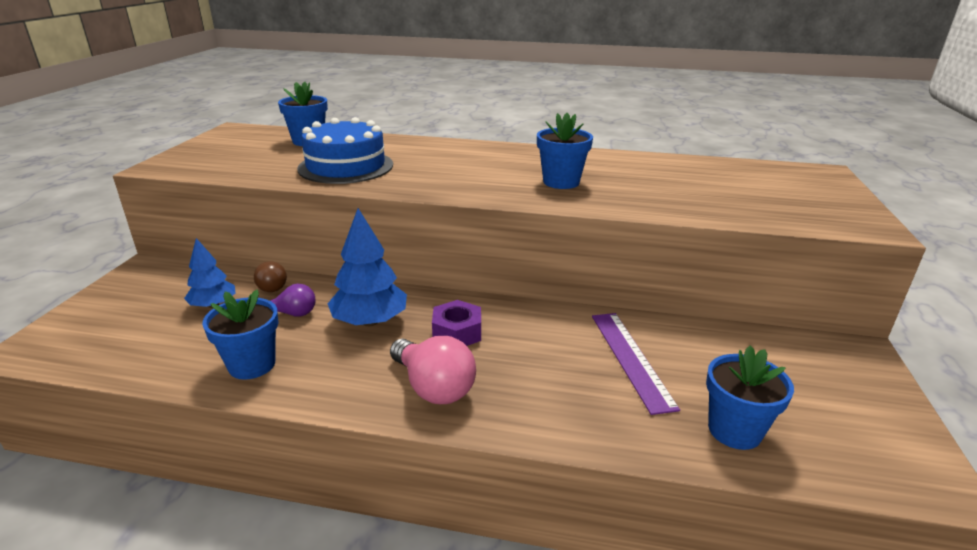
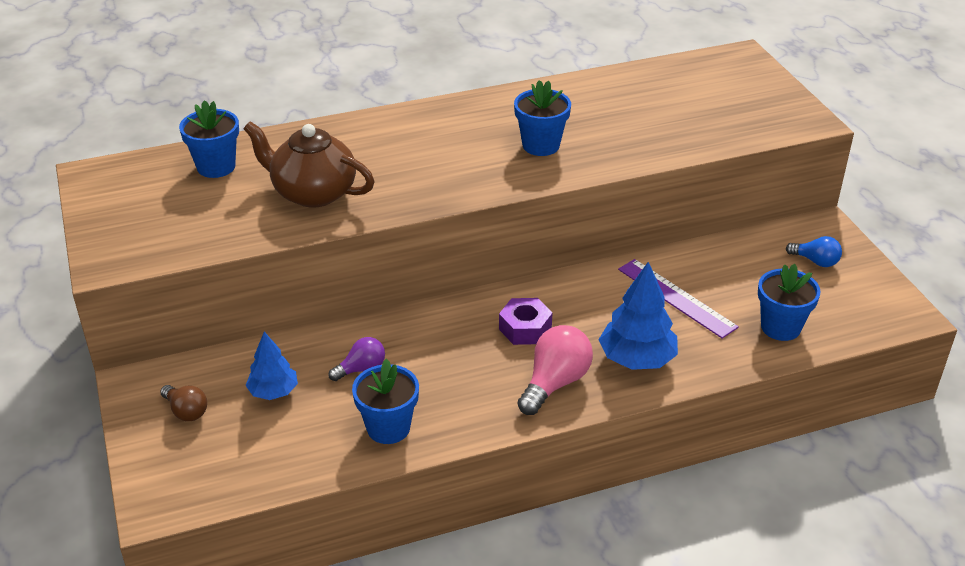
camera: 30 degrees left, 10 degrees up
brown light bulb [254,261,287,292] -> brown light bulb moved to [160,385,207,421]
blue cake [297,117,393,184] -> brown teapot [244,121,375,208]
blue tree [328,208,407,326] -> blue tree moved to [599,262,678,370]
pink light bulb [390,336,476,404] -> pink light bulb turned 75 degrees counterclockwise [517,325,593,415]
none -> blue light bulb [786,236,842,267]

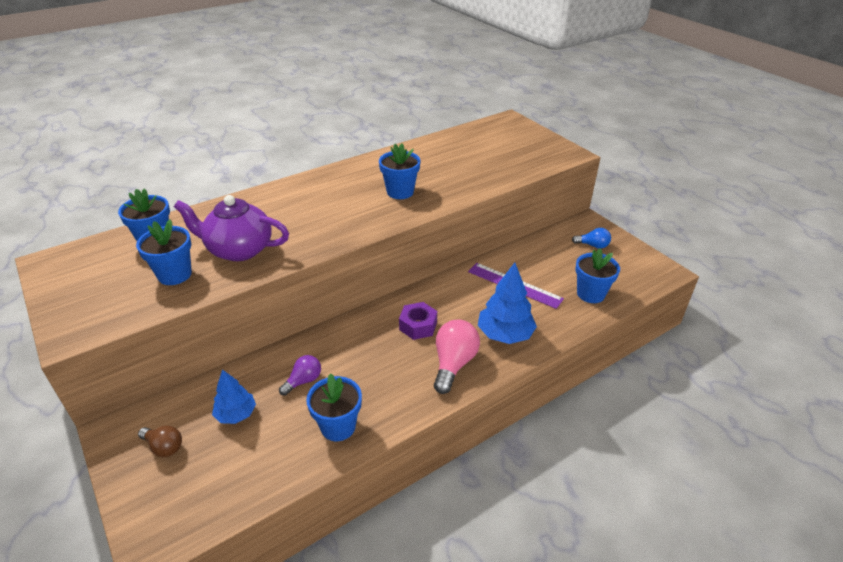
camera: 15 degrees left, 0 degrees up
brown teapot [244,121,375,208] -> purple teapot [174,195,289,261]
none -> blue flower pot [136,220,192,285]

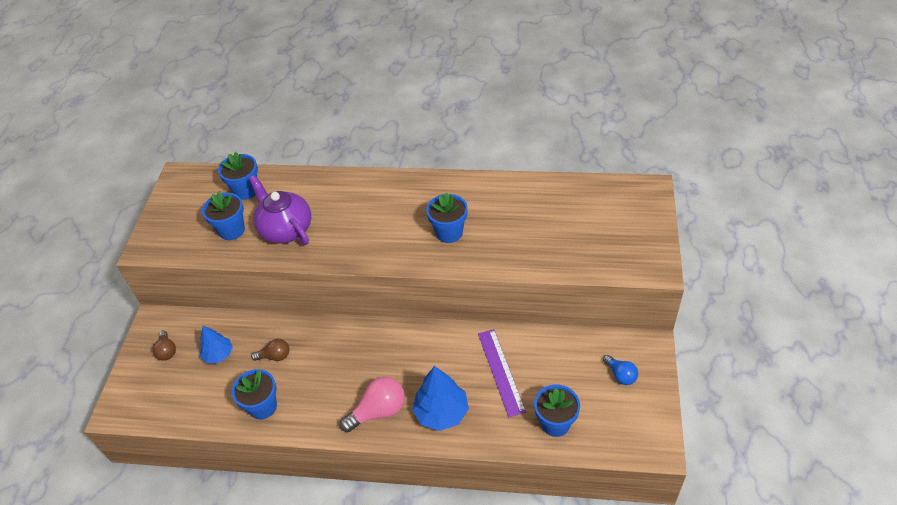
camera: 45 degrees right, 10 degrees up
purple light bulb [279,355,321,396] -> brown light bulb [251,339,289,361]
purple nut [399,302,437,340] -> none

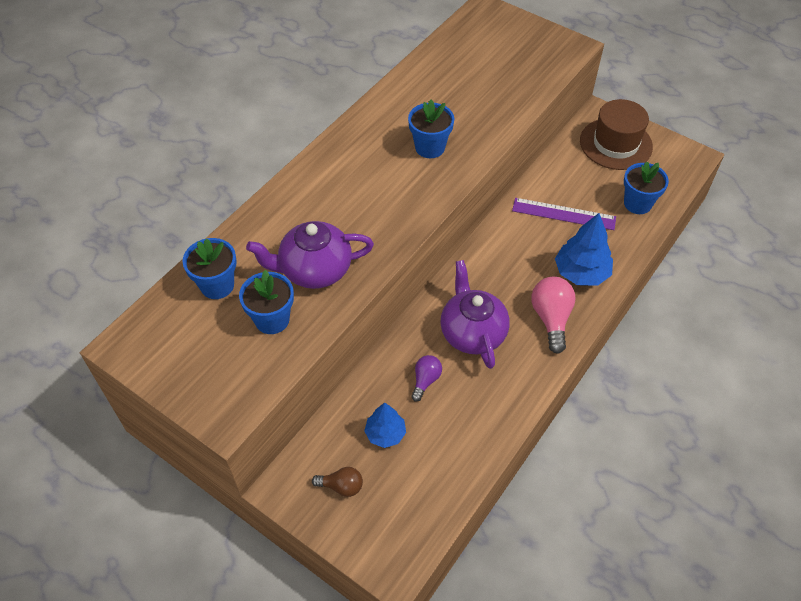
camera: 65 degrees left, 5 degrees up
blue flower pot [232,369,277,419] -> none
brown light bulb [251,339,289,361] -> purple light bulb [411,355,442,402]
blue light bulb [603,355,638,385] -> brown hat [580,99,653,170]
none -> purple teapot [440,260,510,369]

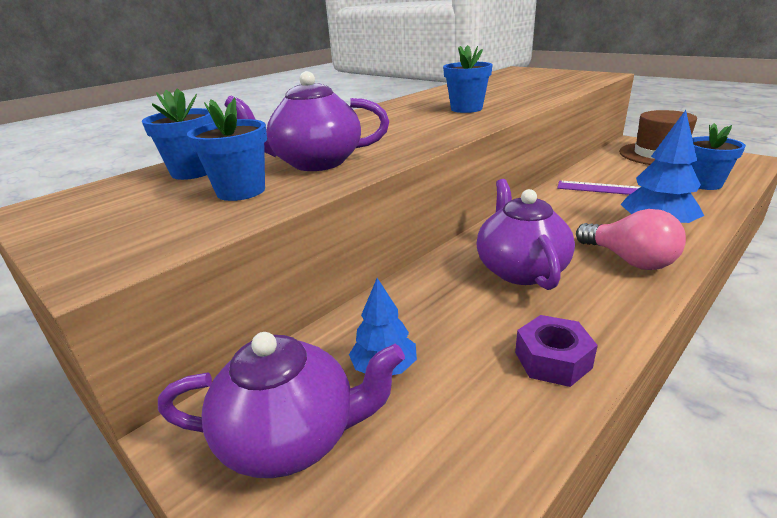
camera: 10 degrees right, 25 degrees down
brown light bulb [312,467,363,497] -> purple teapot [158,332,405,478]
purple light bulb [411,355,442,402] -> none
pink light bulb [531,277,576,354] -> pink light bulb turned 135 degrees clockwise [576,209,686,270]
none -> purple nut [515,315,598,387]

